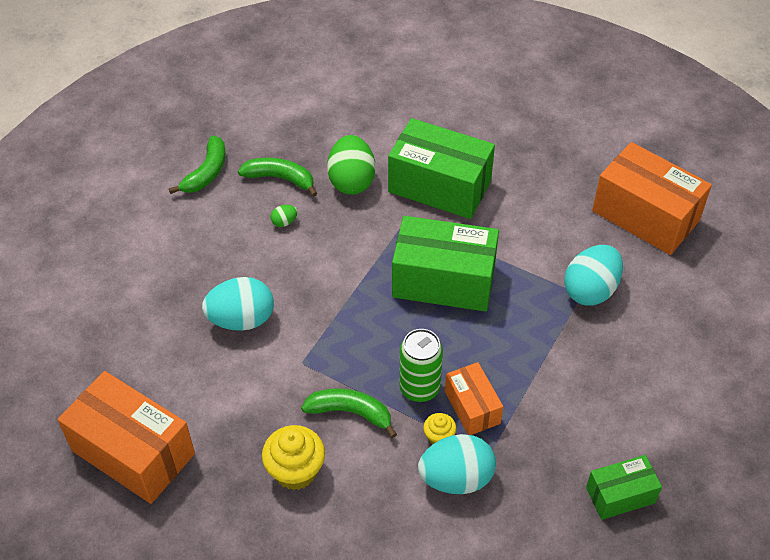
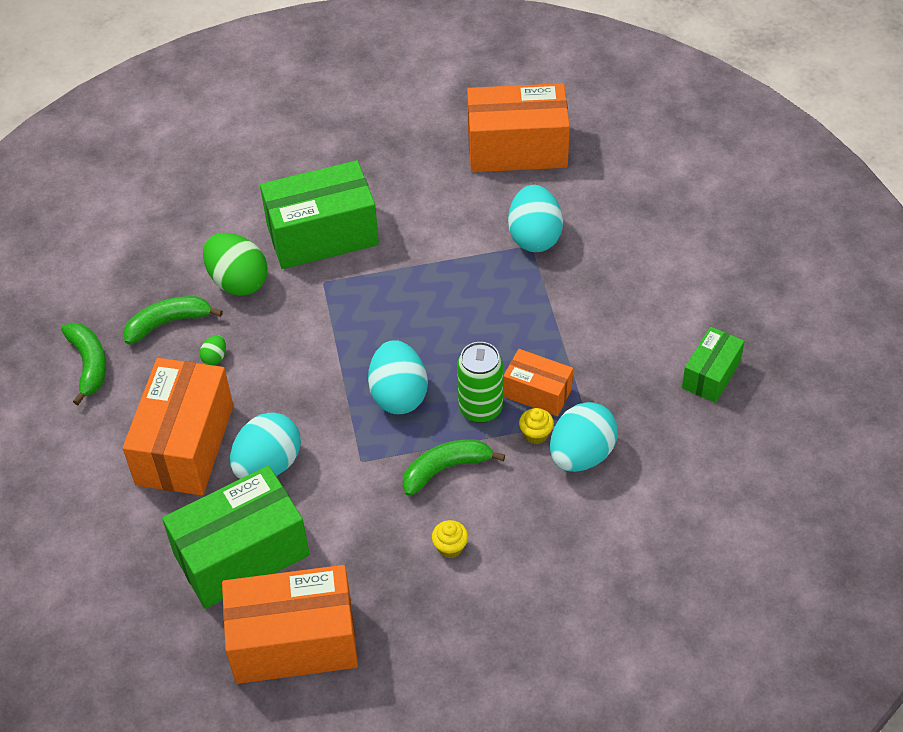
camera: 40 degrees left, 0 degrees up
yellow cupcake [262,425,325,490] -> yellow cupcake [432,520,468,558], size x0.54
green box [392,216,499,312] -> green box moved to [162,466,310,609]
none -> orange box [123,358,233,495]
none -> turquoise egg [368,340,428,414]

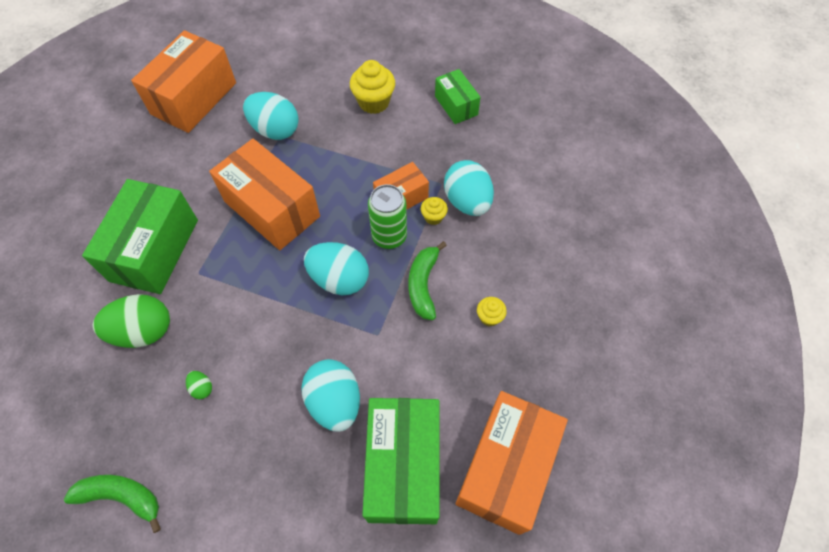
camera: 60 degrees left, 10 degrees up
green banana [123,296,223,344] -> none
orange box [123,358,233,495] -> orange box moved to [209,139,320,250]
none -> yellow cupcake [350,60,395,114]

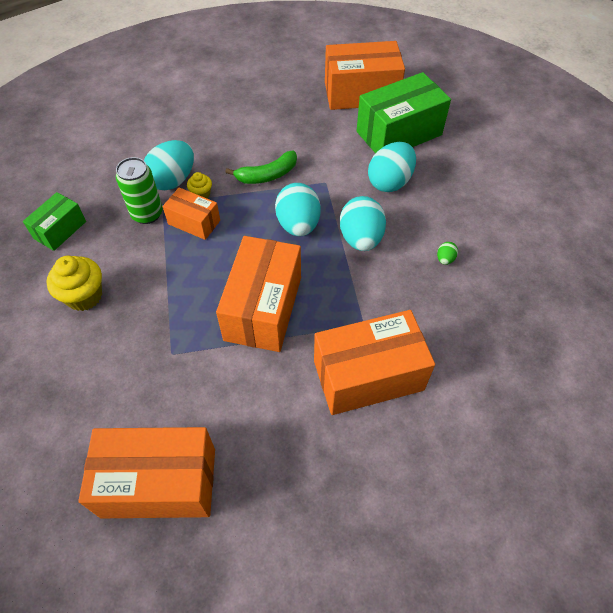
camera: 120 degrees left, 5 degrees down
green banana [64,475,161,533] -> none
green box [82,179,198,294] -> orange box [314,310,435,415]
green egg [93,294,170,348] -> none
turquoise egg [243,92,299,140] -> turquoise egg moved to [340,196,386,251]
green can [368,184,407,249] -> green can moved to [116,157,163,224]
yellow cupcake [477,297,507,326] -> none

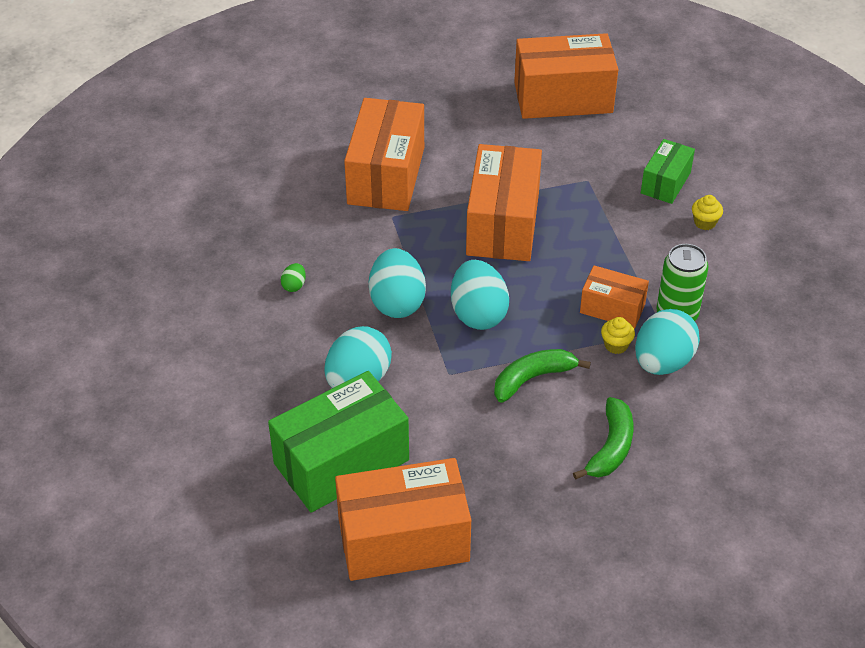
camera: 175 degrees right, 10 degrees down
green box [23,192,86,251] -> green box moved to [641,139,695,204]
yellow cupcake [46,256,102,311] -> yellow cupcake [692,195,723,230], size x0.54
orange box [314,310,435,415] -> orange box turned 60 degrees counterclockwise [344,98,424,211]
none -> green banana [573,397,634,480]

